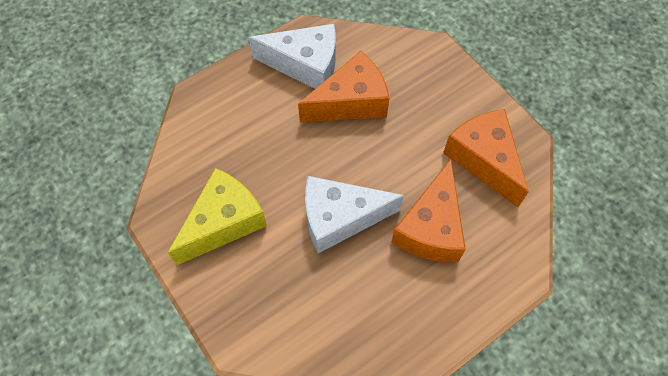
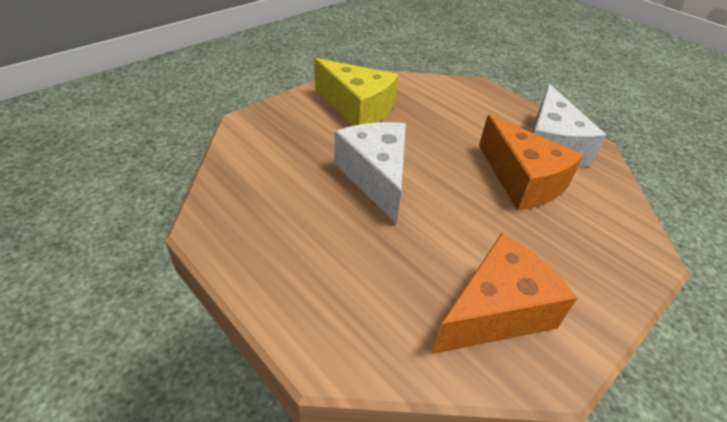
camera: 80 degrees right, 20 degrees down
orange cheese [391,159,466,262] -> none

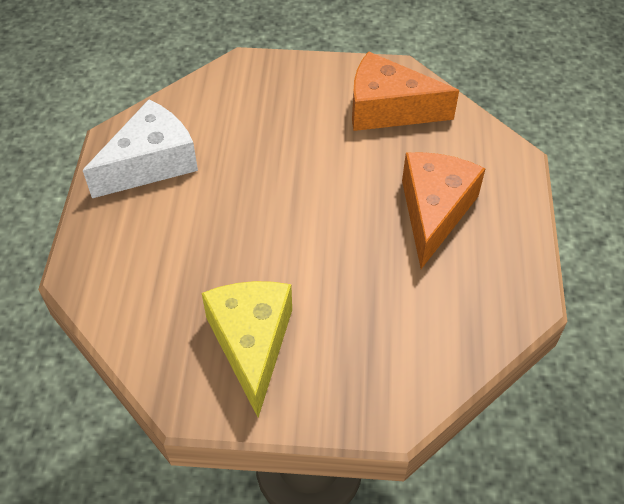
camera: 130 degrees left, 10 degrees up
white cheese [334,122,406,223] -> none
orange cheese [479,115,584,210] -> orange cheese moved to [402,152,486,269]

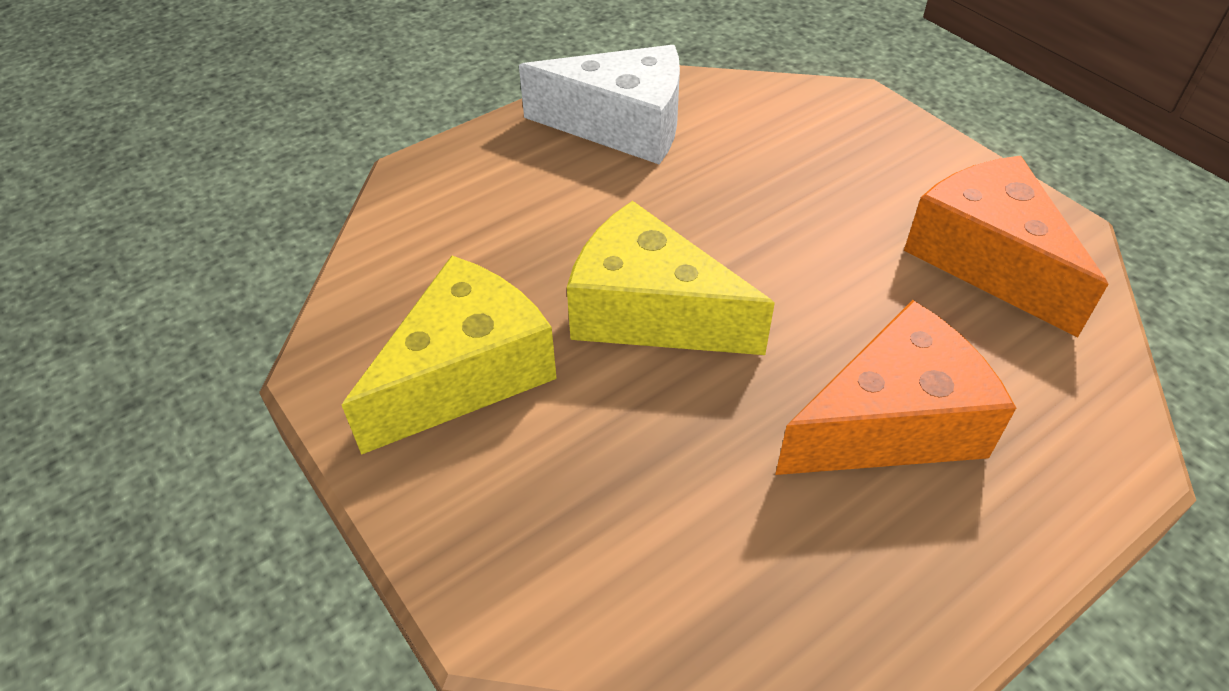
camera: 50 degrees right, 5 degrees down
none -> yellow cheese [567,201,775,355]

